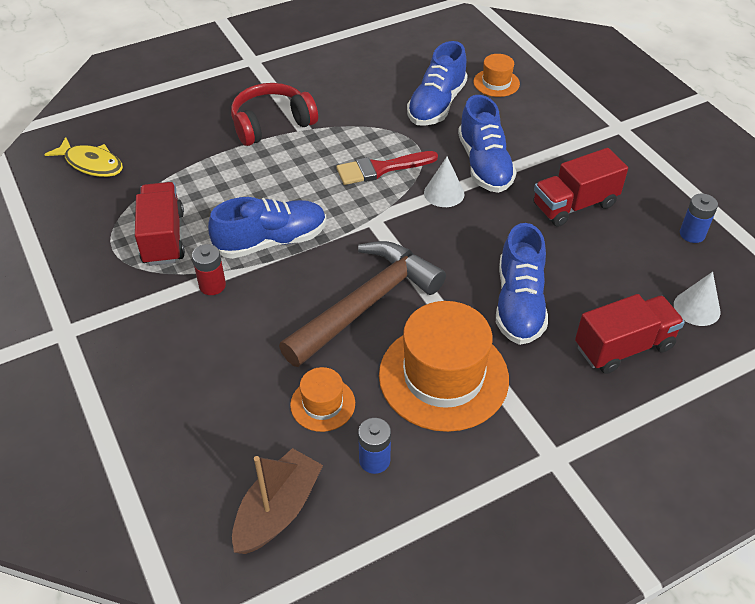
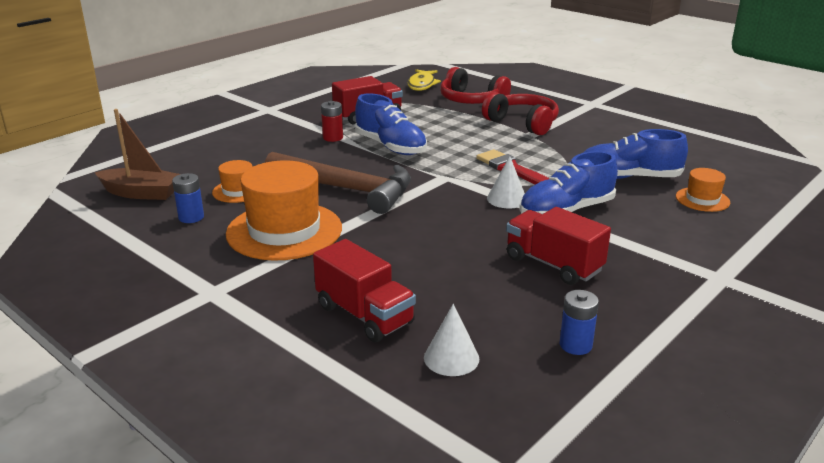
camera: 70 degrees right, 20 degrees down
blue shoe [496,223,548,345] -> none
none -> red headphones [440,67,511,104]

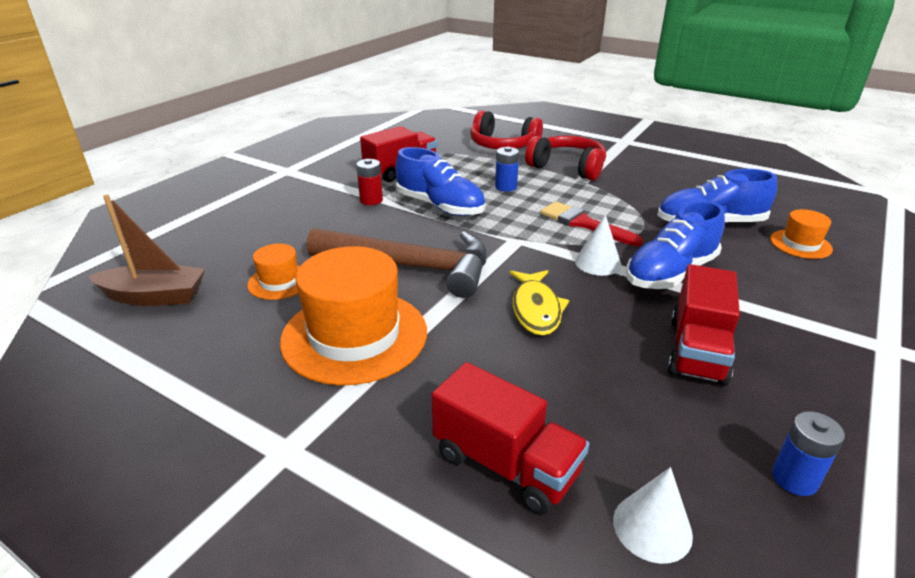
camera: 10 degrees left, 5 degrees up
blue battery [172,173,204,223] -> blue battery moved to [495,147,519,191]
yellow fish [408,69,441,91] -> yellow fish moved to [510,270,569,336]
red truck [506,207,611,285] -> red truck turned 105 degrees counterclockwise [668,264,740,386]

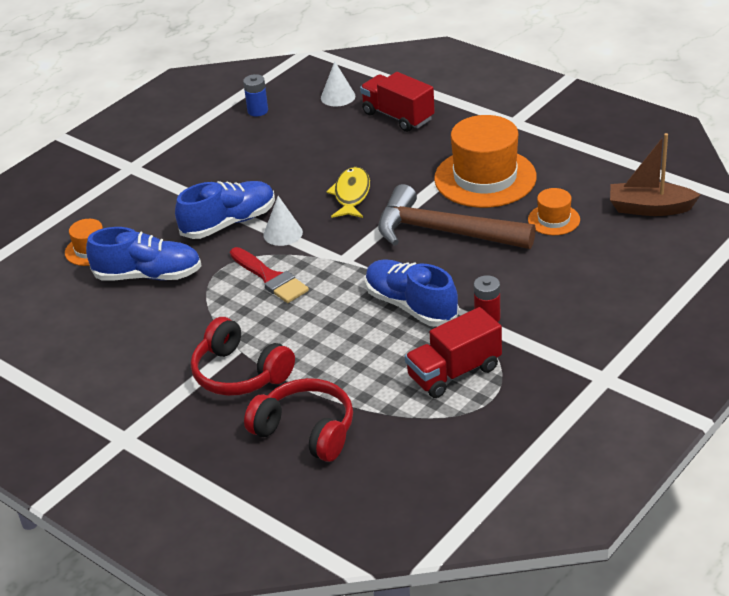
camera: 170 degrees left, 5 degrees up
blue battery [495,147,519,191] -> none
red truck [668,264,740,386] -> none

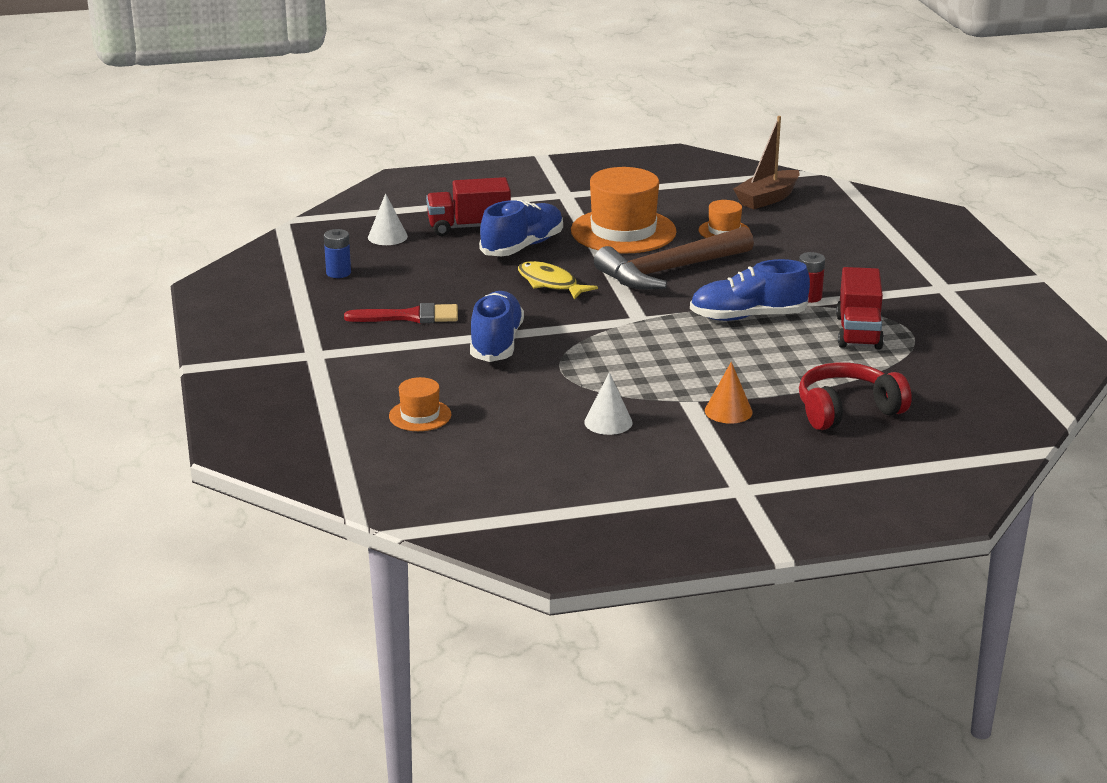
camera: 55 degrees left, 10 degrees down
blue shoe [86,227,201,281] -> blue shoe moved to [479,200,563,256]
red headphones [191,317,295,396] -> orange cone [705,362,753,424]
red brush [230,247,309,303] -> red brush moved to [344,303,458,324]
white cone [263,196,303,246] -> white cone moved to [584,372,633,435]

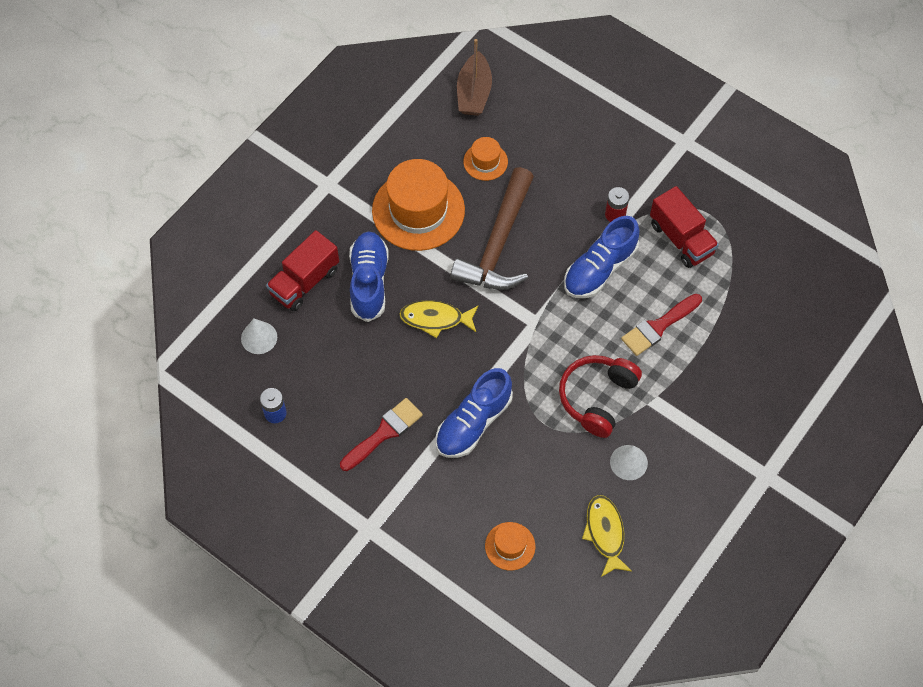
camera: 40 degrees left, 35 degrees up
blue shoe [470,291,524,362] -> blue shoe turned 105 degrees counterclockwise [436,368,513,458]
orange cone [705,362,753,424] -> none
red headphones [799,362,912,430] -> red headphones moved to [559,355,642,438]
none -> yellow fish [582,495,632,577]
none -> red brush [621,294,702,356]

